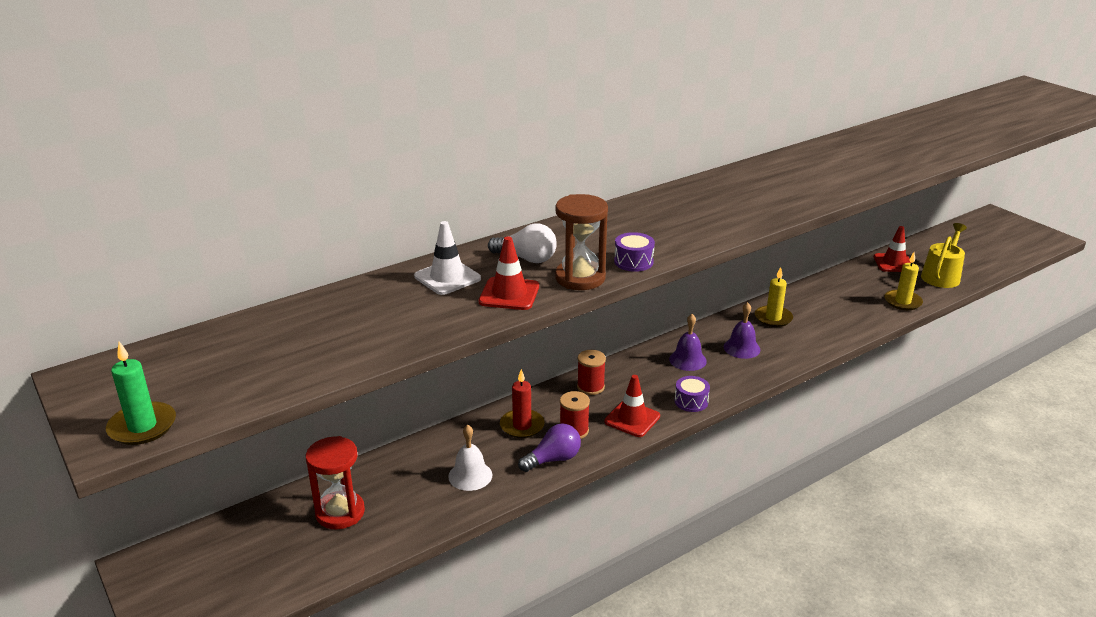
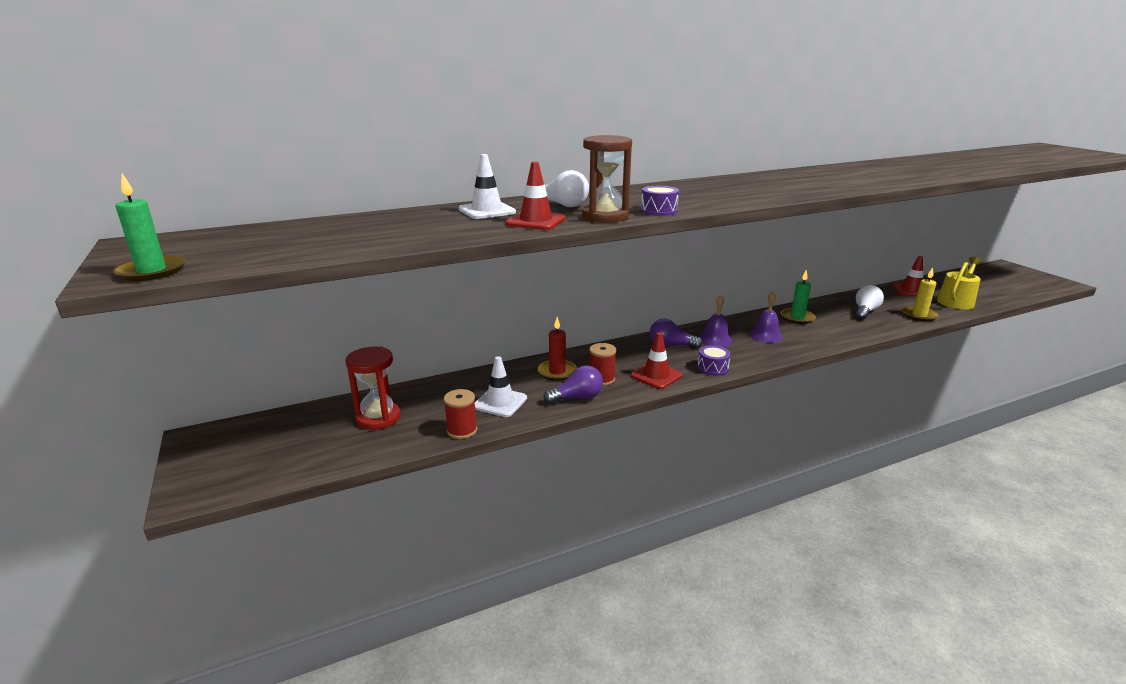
camera: 10 degrees right, 5 degrees down
white bell [448,425,492,491] -> white traffic cone [475,356,527,417]
red spool [577,350,606,395] -> red spool moved to [444,389,477,439]
yellow candle [755,267,793,327] -> green candle [781,270,816,324]
none -> purple light bulb [649,319,703,349]
none -> white light bulb [856,285,884,320]

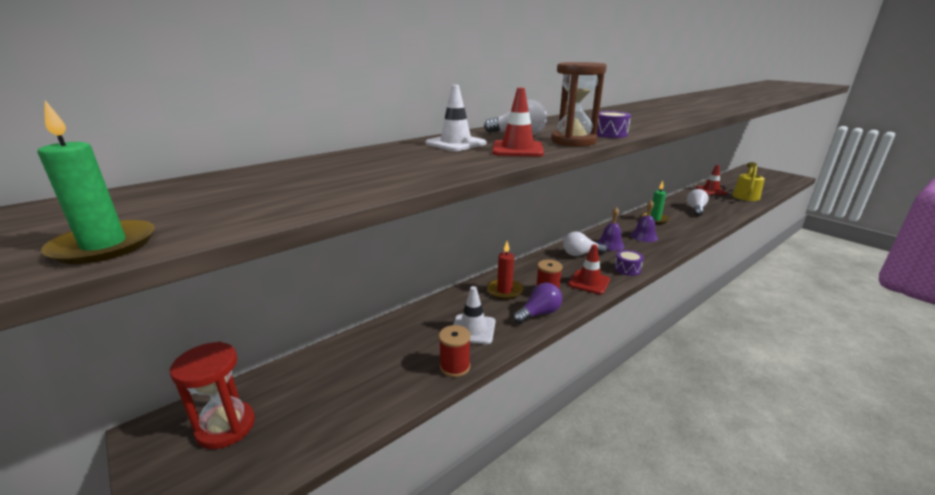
camera: 15 degrees left, 0 degrees up
red hourglass [346,346,401,430] -> red hourglass moved to [170,342,255,449]
purple light bulb [649,319,703,349] -> white light bulb [563,231,607,256]
yellow candle [902,267,939,322] -> none

